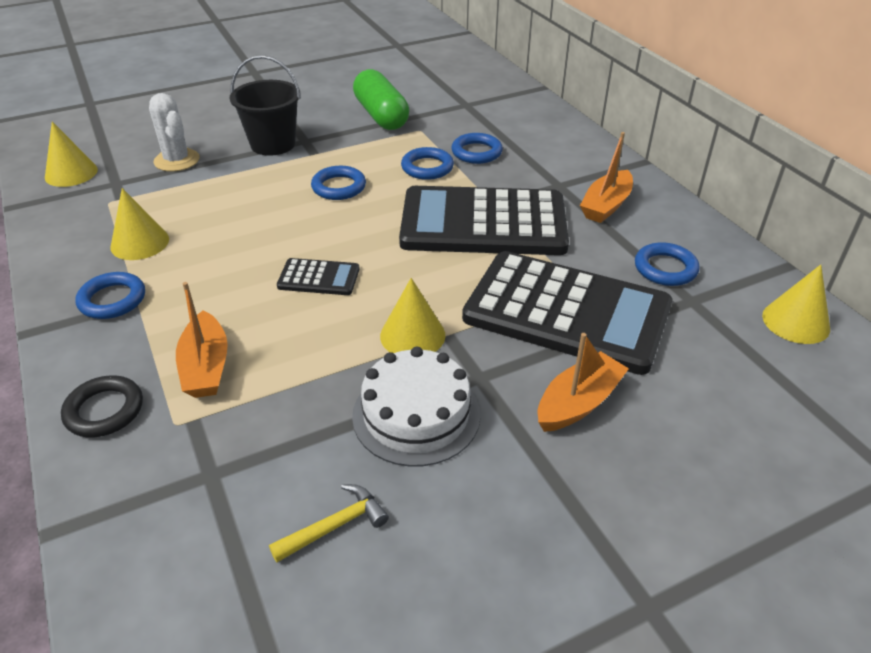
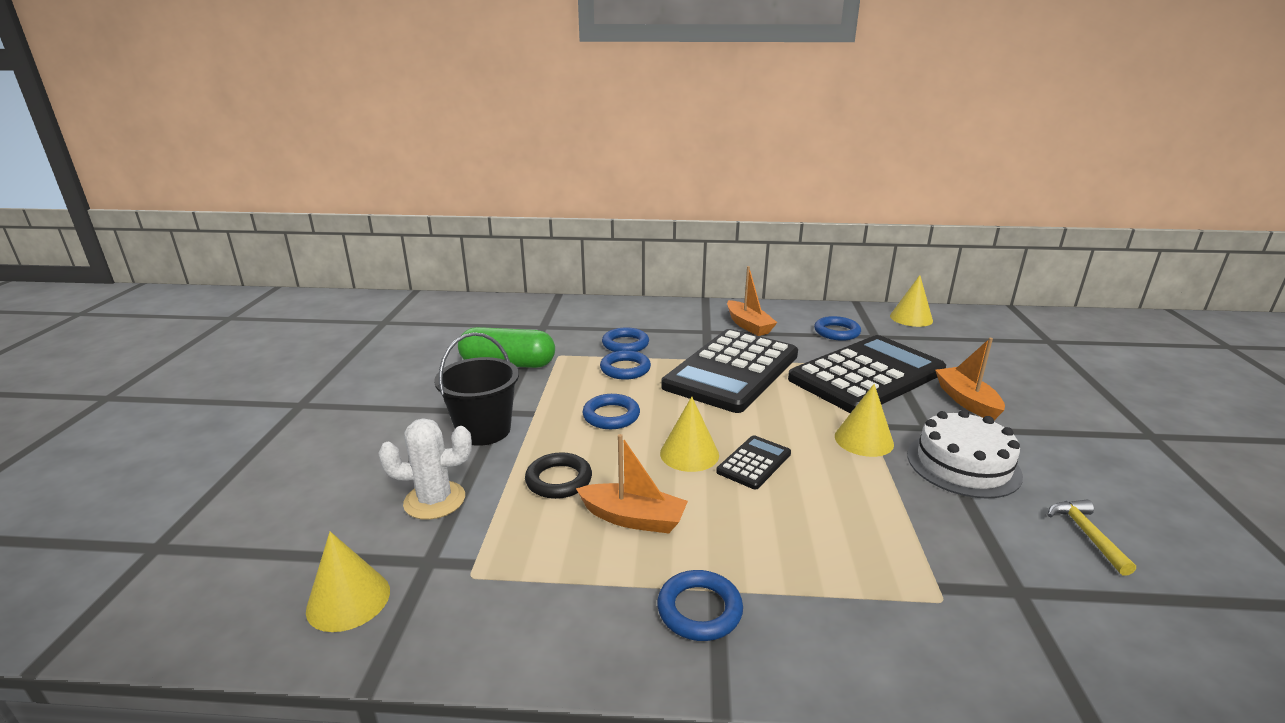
camera: 60 degrees left, 15 degrees down
black ring [61,376,143,437] -> black ring moved to [525,452,592,499]
yellow cone [110,188,169,260] -> yellow cone moved to [660,396,719,472]
orange boat [176,282,228,398] -> orange boat moved to [576,434,688,533]

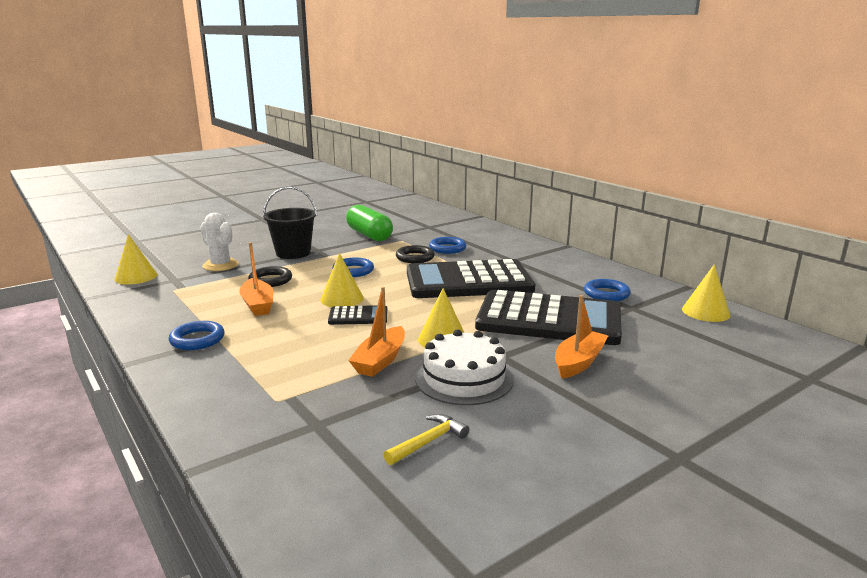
camera: 50 degrees right, 5 degrees down
blue ring [600,350,651,380] -> black ring [396,245,435,263]
orange boat [727,266,777,336] -> orange boat moved to [348,287,405,377]

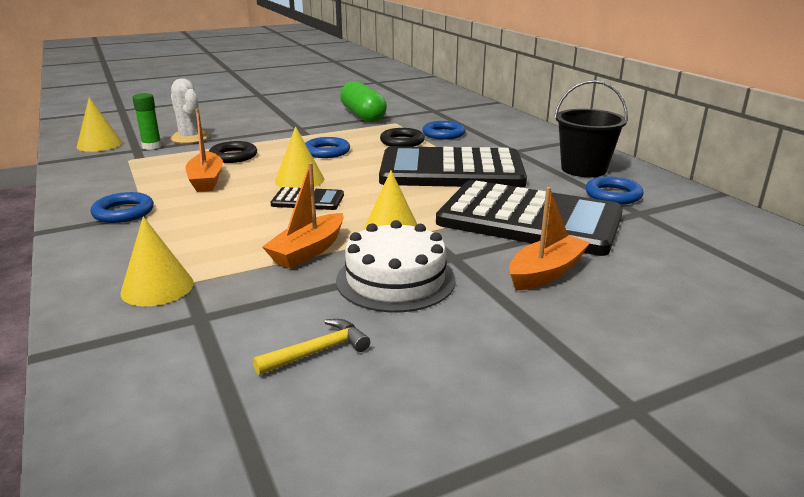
camera: 10 degrees right, 5 degrees up
black bucket [263,187,317,259] -> black bucket moved to [554,80,628,177]
yellow cone [682,264,730,322] -> yellow cone moved to [120,216,194,306]
none -> green glue stick [132,93,162,150]

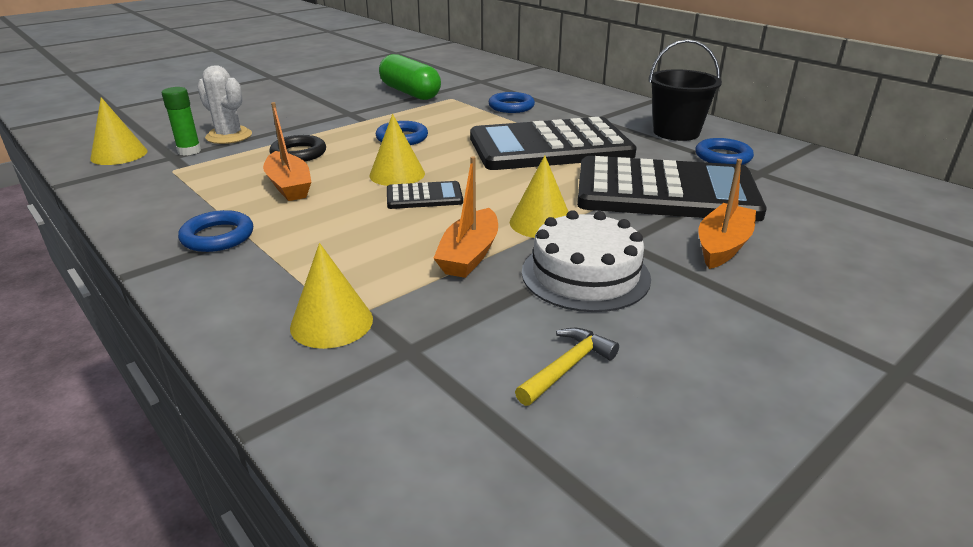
camera: 15 degrees left, 5 degrees up
black ring [380,128,425,147] -> none

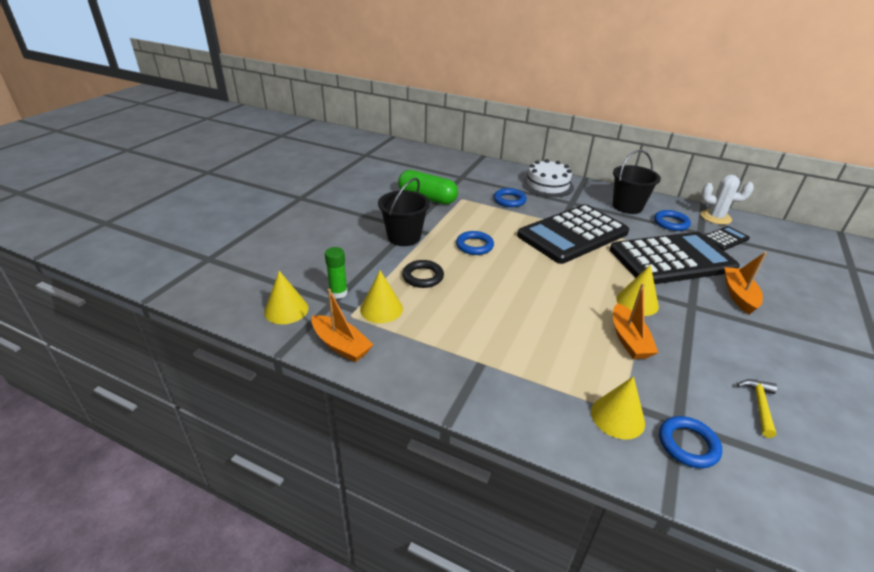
camera: 25 degrees left, 5 degrees up
blue ring [178,210,253,252] -> blue ring moved to [659,416,722,468]
white cactus [197,65,252,144] -> white cactus moved to [701,175,754,225]
orange boat [263,102,311,201] -> orange boat moved to [312,289,373,362]
yellow cone [369,114,425,186] -> yellow cone moved to [360,271,403,323]
black calculator [387,181,463,209] -> black calculator moved to [704,226,750,250]
white cake [522,210,651,312] -> white cake moved to [522,159,574,197]
none -> black bucket [378,178,430,246]

